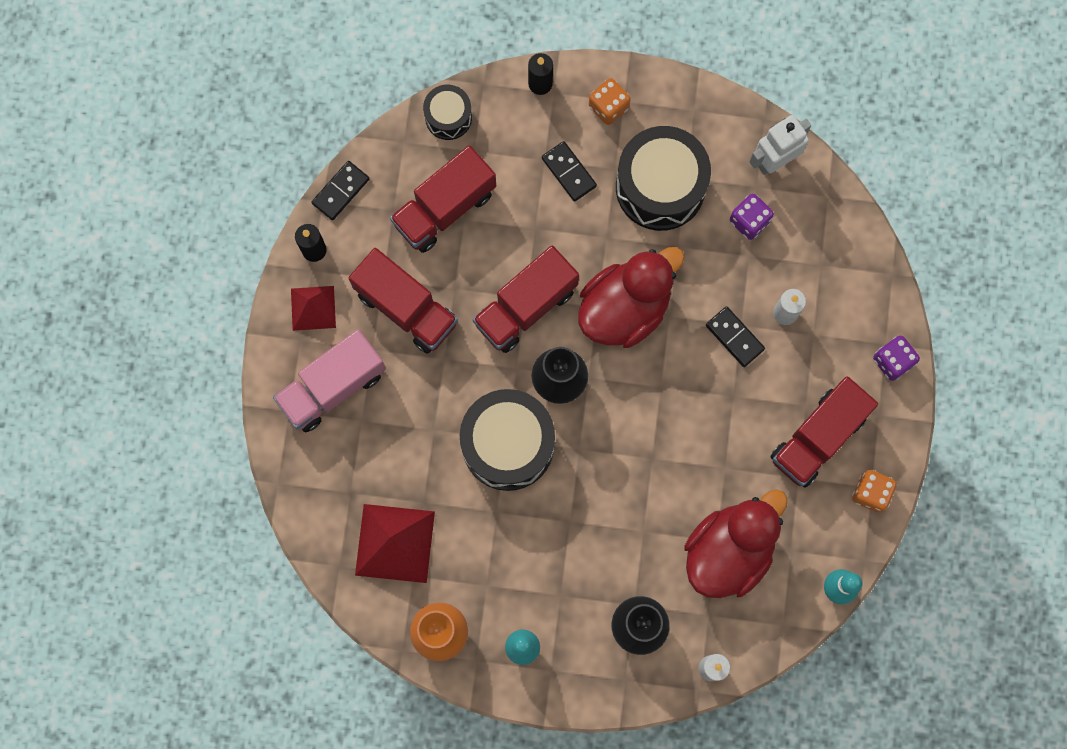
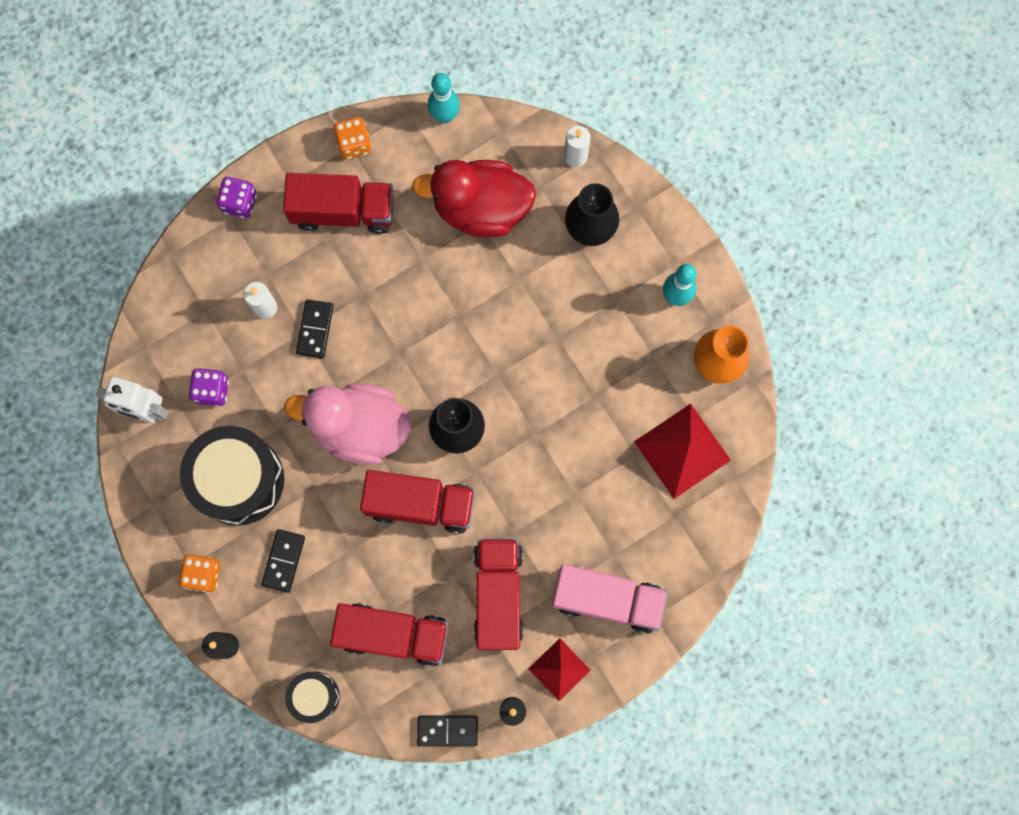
camera: 130 degrees left, 0 degrees up
black drum [460,389,555,491] -> none
red duck [578,247,685,348] -> pink duck [284,383,411,465]

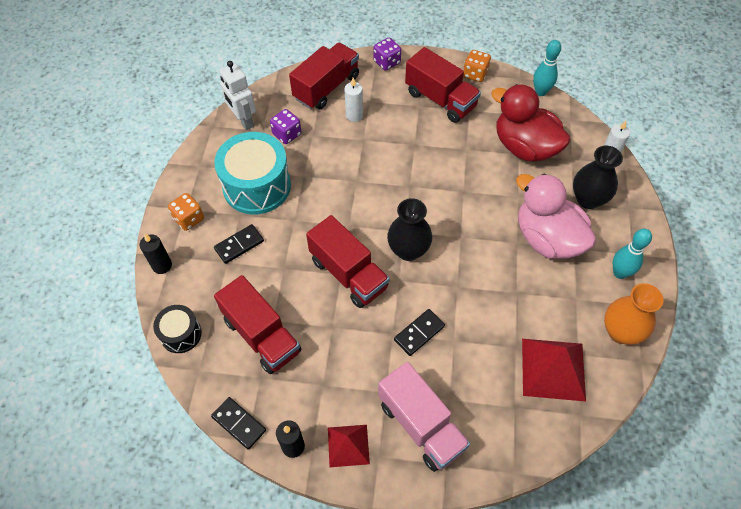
camera: 40 degrees right, 20 degrees down
black drum [180,426,284,526] -> turquoise drum [214,132,291,215]
pink duck [284,383,411,465] -> pink duck moved to [516,174,596,259]
black domino [296,299,334,358] -> black domino moved to [394,309,445,356]
red truck [474,539,524,650] -> red truck moved to [289,43,359,109]

